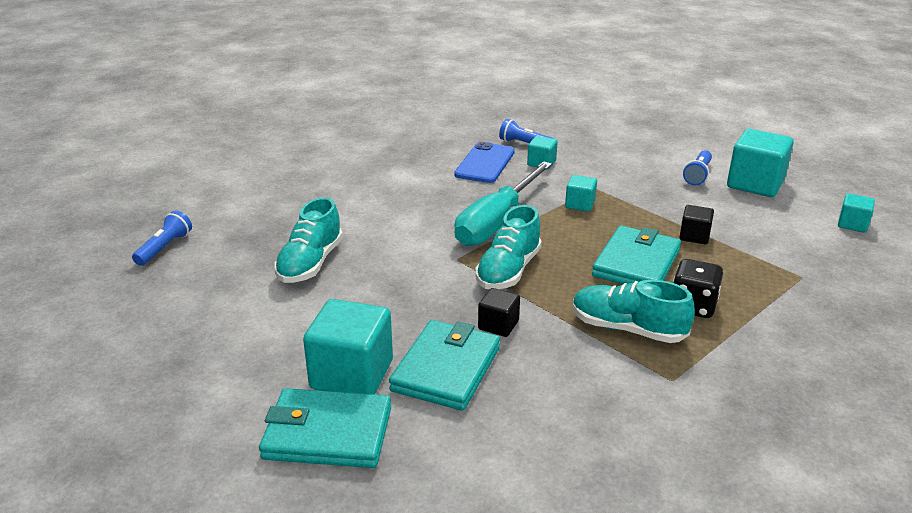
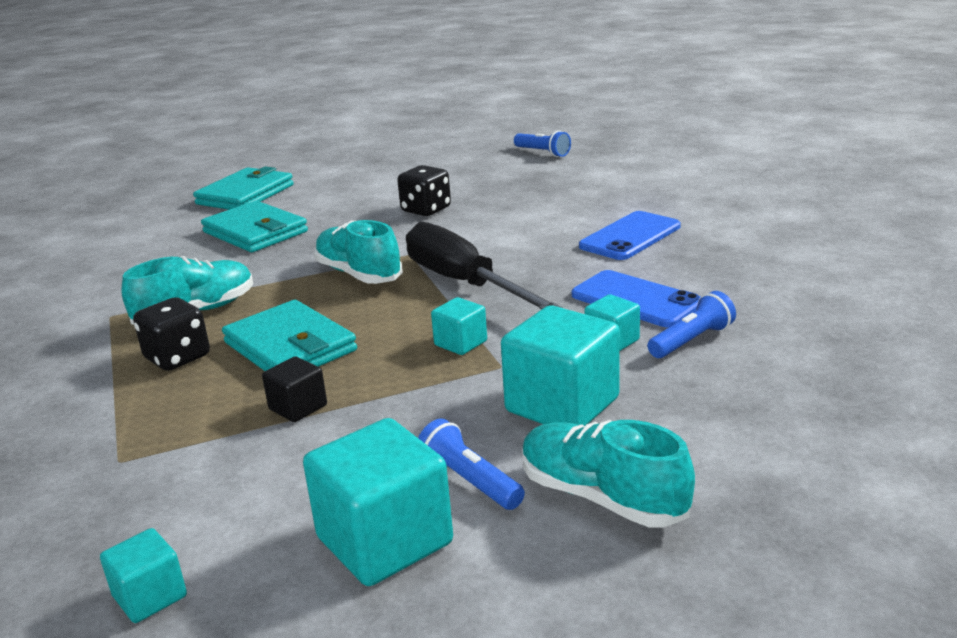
camera: 115 degrees right, 5 degrees down
turquoise shoe [274,197,343,283] -> turquoise shoe moved to [522,420,695,527]
turquoise cube [303,299,393,394] -> turquoise cube moved to [501,305,620,427]
turquoise screwdriver [454,161,552,246] -> black screwdriver [406,222,563,310]
black cube [478,288,520,337] -> none
none -> black dice [397,165,451,216]
none -> blue phone [579,211,681,260]

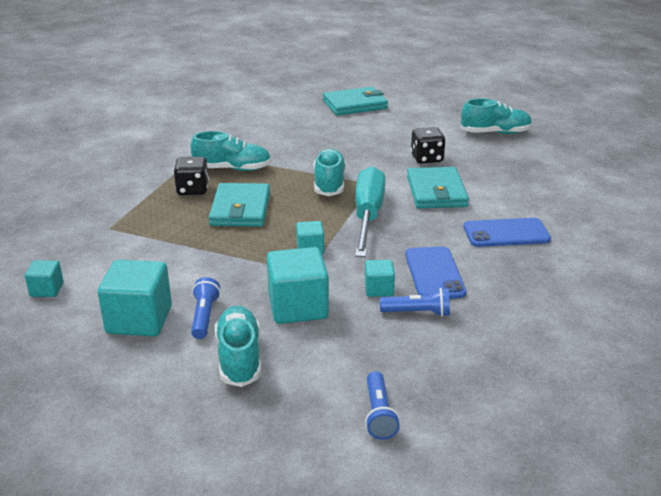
camera: 40 degrees right, 5 degrees up
turquoise wallet [201,201,308,252] -> turquoise wallet moved to [407,167,469,208]
black cube [262,357,327,422] -> none
black screwdriver [406,222,563,310] -> turquoise screwdriver [355,166,385,257]
blue flashlight [514,130,571,157] -> blue flashlight moved to [365,371,400,440]
none -> turquoise shoe [461,98,532,134]

